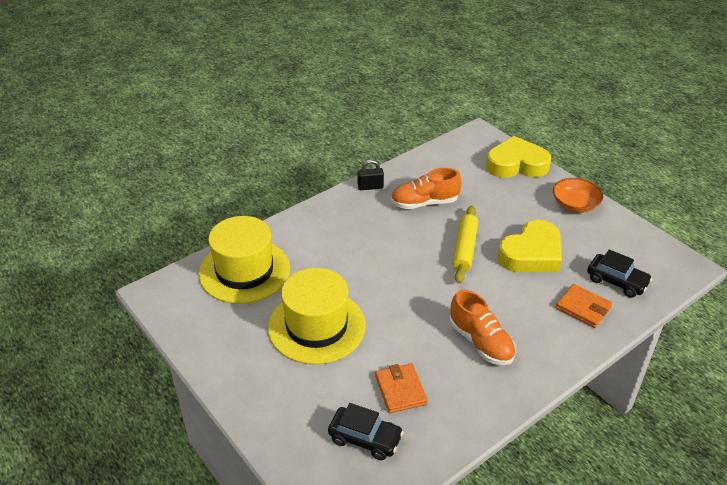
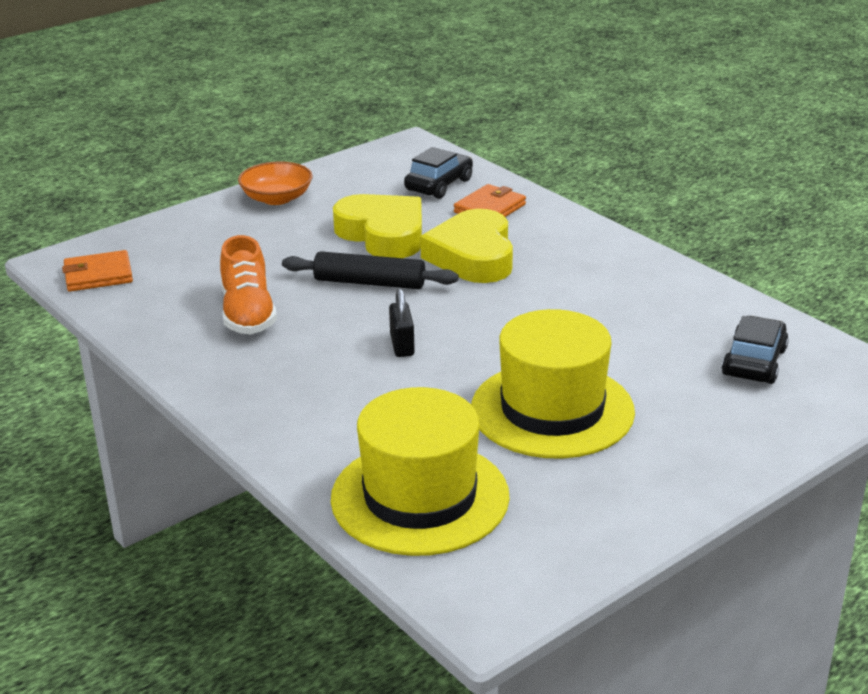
camera: 90 degrees left, 10 degrees down
black padlock [358,160,384,190] -> black padlock moved to [389,289,415,357]
orange wallet [375,363,428,413] -> orange wallet moved to [62,250,133,292]
orange shoe [449,290,516,365] -> none
yellow rolling pin [452,205,478,284] -> black rolling pin [282,251,458,289]
yellow heart [486,136,551,178] -> yellow heart moved to [420,209,513,283]

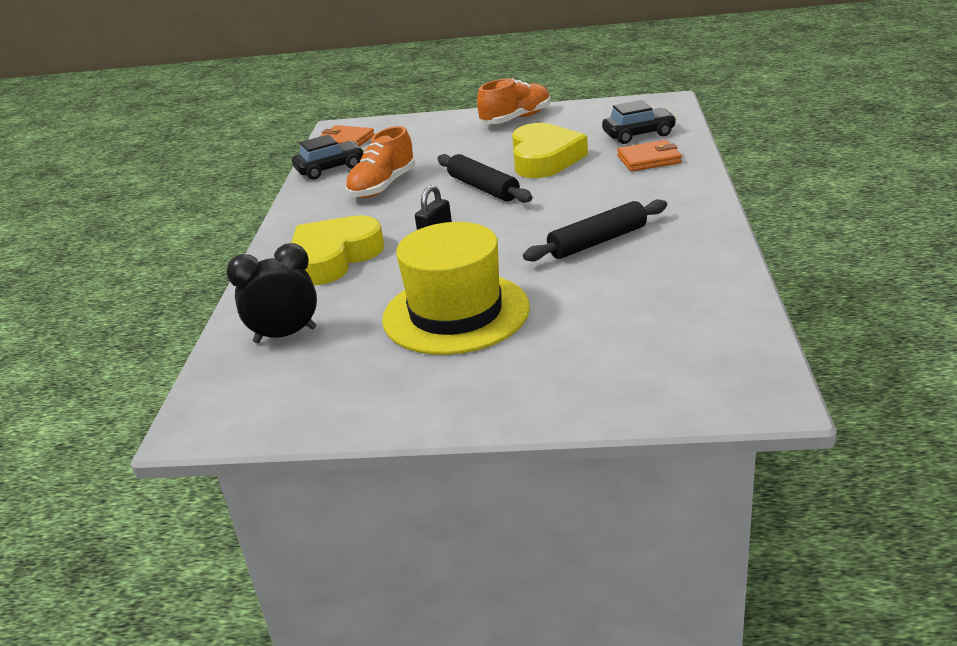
camera: 45 degrees right, 0 degrees up
orange bowl [238,161,312,205] -> orange shoe [477,78,550,124]
yellow hat [331,387,510,556] -> black clock [226,243,317,343]
yellow heart [420,209,513,283] -> yellow heart moved to [291,215,385,285]
black car [722,316,789,384] -> black car moved to [292,135,364,180]
none -> black rolling pin [523,199,667,262]

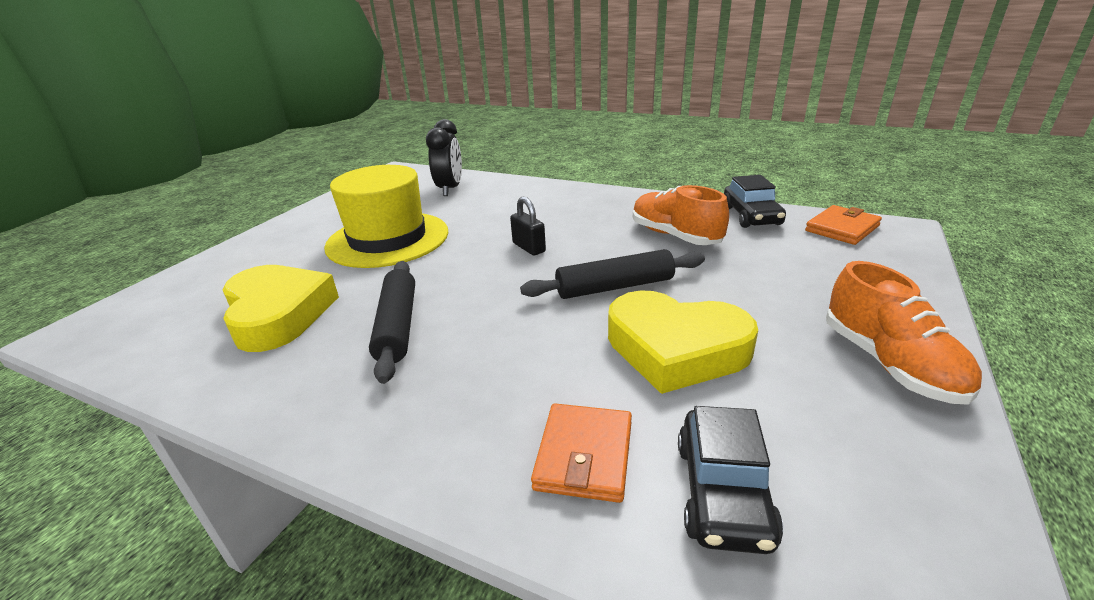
camera: 110 degrees right, 0 degrees up
yellow heart [291,215,385,285] -> yellow heart moved to [222,265,339,352]

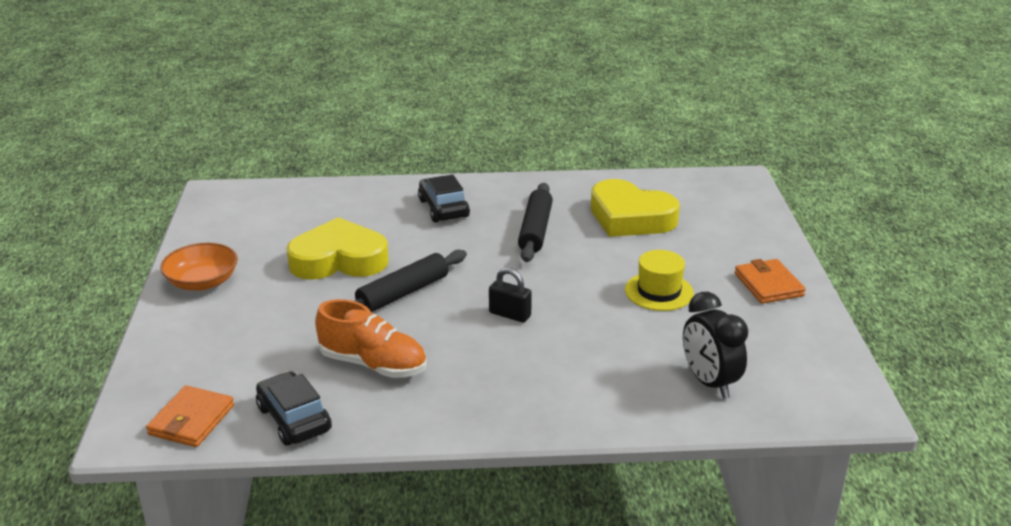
camera: 150 degrees right, 0 degrees up
yellow hat [324,165,448,268] -> yellow hat [625,250,694,311], size x0.54
black rolling pin [369,261,415,384] -> black rolling pin turned 45 degrees clockwise [518,183,553,262]
orange wallet [531,403,632,503] -> orange wallet moved to [735,259,806,304]
black car [678,406,783,554] -> black car moved to [418,174,470,223]
orange shoe [826,261,982,405] -> orange bowl [160,243,238,291]

